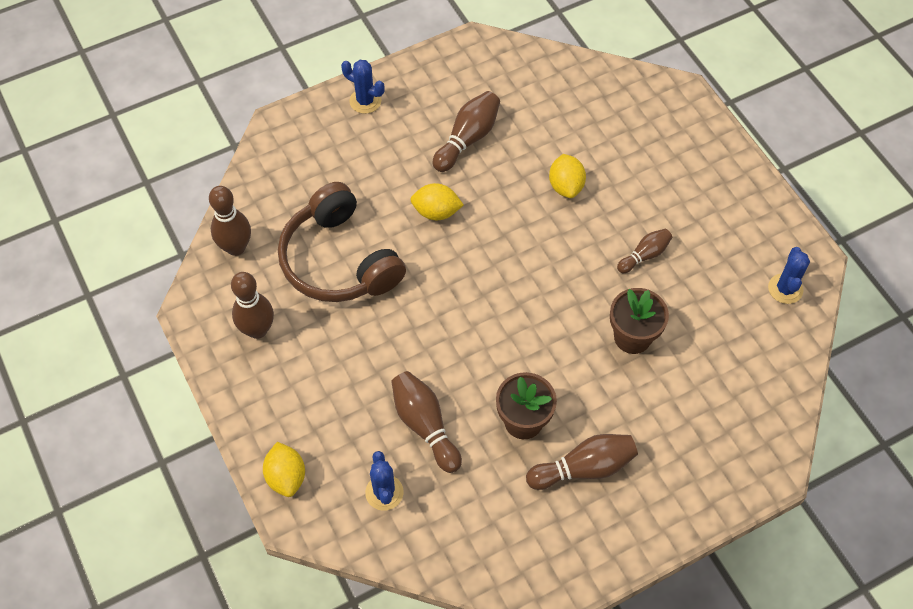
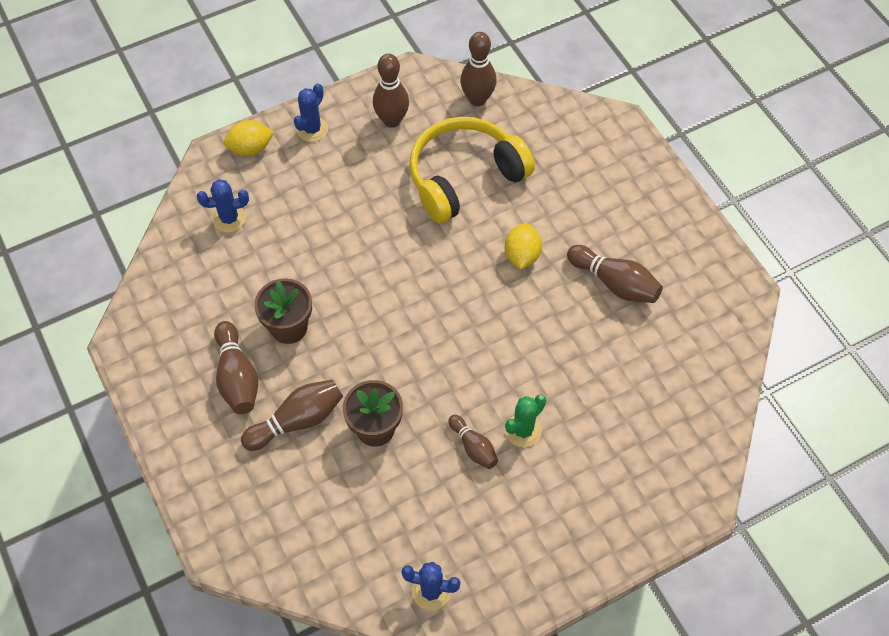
camera: 90 degrees right, 0 degrees up
brown headphones [278,182,406,302] -> yellow headphones [409,117,535,223]
blue cactus [341,60,385,114] -> blue cactus moved to [294,83,328,142]
brown bowling pin [391,371,462,473] -> brown bowling pin moved to [241,379,343,451]
yellow lemon [549,154,586,198] -> none
none -> green cactus [505,394,546,447]

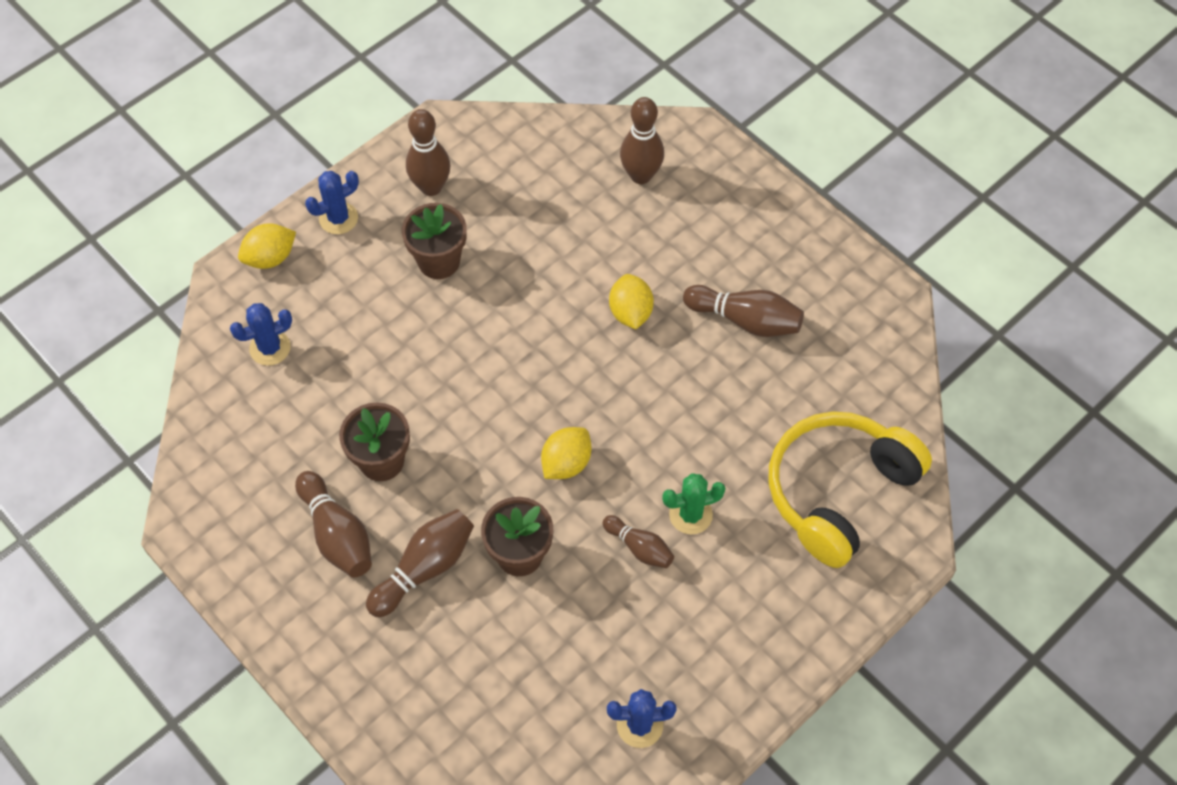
camera: 15 degrees left, 0 degrees up
blue cactus [294,83,328,142] -> blue cactus turned 45 degrees clockwise [305,171,359,234]
yellow headphones [409,117,535,223] -> yellow headphones moved to [768,411,932,568]
brown bowling pin [460,32,497,106] -> brown bowling pin moved to [620,97,664,184]
green cactus [505,394,546,447] -> green cactus turned 45 degrees clockwise [662,473,726,534]
none -> brown flower pot [402,203,467,279]
none -> yellow lemon [541,427,591,479]

